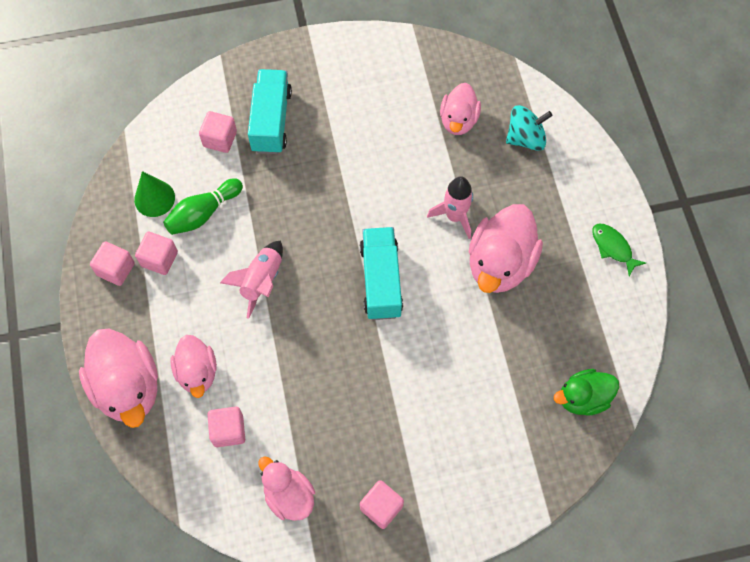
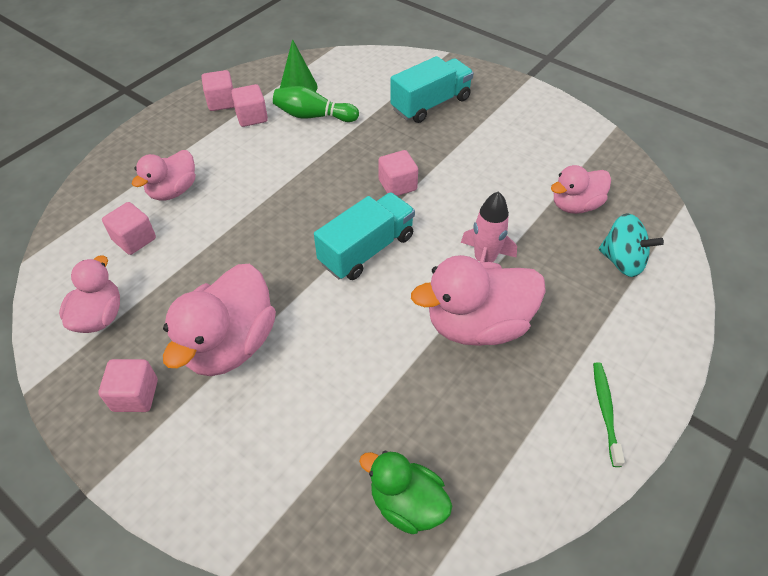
camera: 50 degrees right, 15 degrees down
pink duck [79,328,158,428] -> pink duck moved to [163,264,276,376]
pink cube [199,111,237,153] -> pink cube moved to [378,150,418,196]
pink rocket [220,240,283,319] -> none
green fish [592,223,646,276] -> green toothbrush [593,362,625,467]

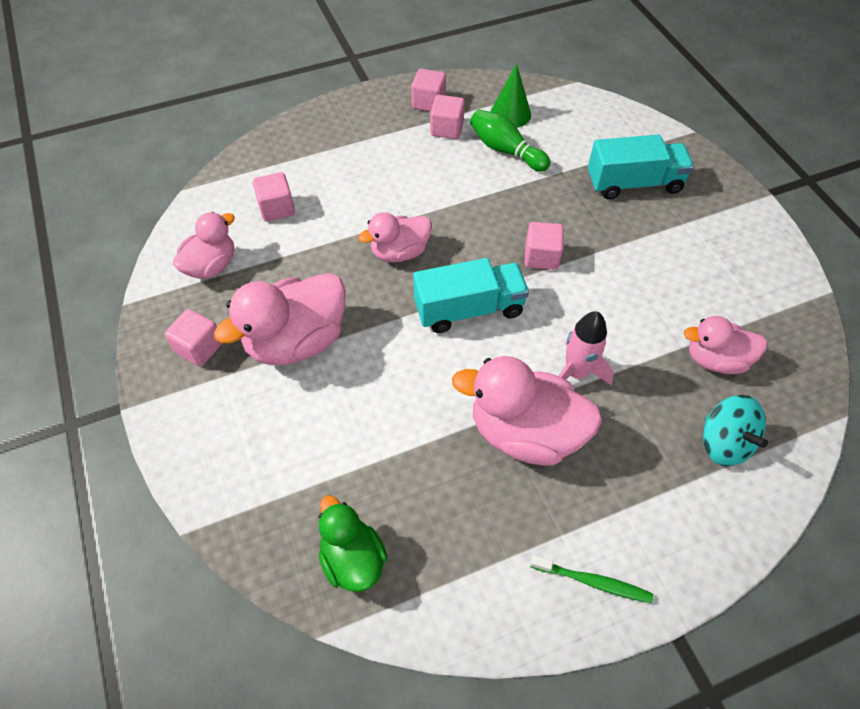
camera: 30 degrees right, 5 degrees up
pink duck [132,150,195,200] -> pink duck moved to [358,212,432,262]
green toothbrush [593,362,625,467] -> green toothbrush turned 75 degrees clockwise [530,555,653,603]

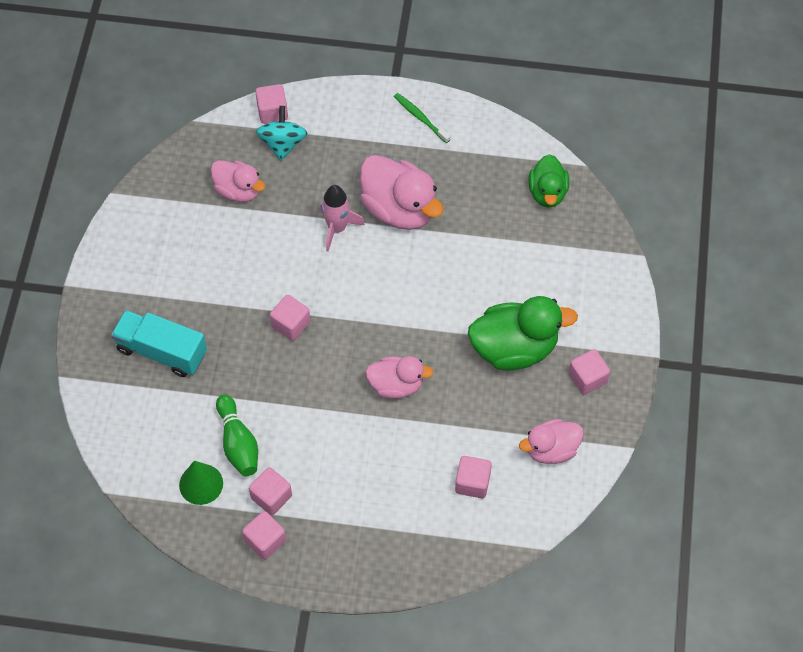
camera: 150 degrees left, 5 degrees up
pink duck [214,273,346,365] -> green duck [468,296,578,370]
turquoise truck [413,258,529,333] -> none
none -> pink cube [255,84,288,124]

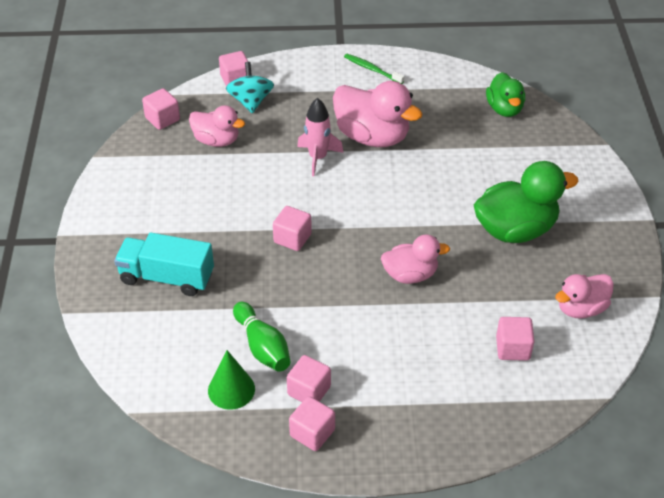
camera: 10 degrees left, 15 degrees down
pink cube [568,349,610,395] -> pink cube moved to [142,88,180,130]

